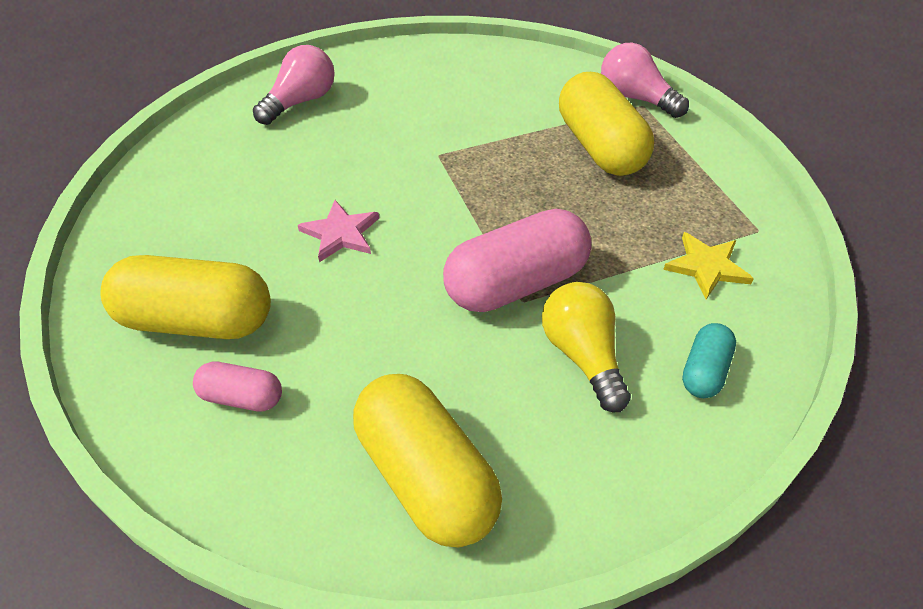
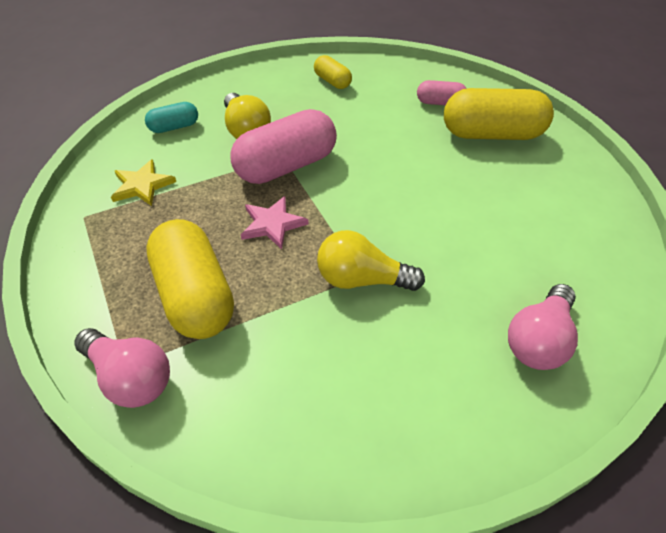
camera: 175 degrees right, 0 degrees up
pink star [298,200,379,262] -> pink star moved to [241,196,309,249]
yellow capsule [353,374,502,548] -> yellow capsule [314,55,352,89], size x0.51
turquoise capsule [682,323,736,398] -> turquoise capsule turned 45 degrees clockwise [145,102,198,133]
none -> yellow light bulb [317,230,425,291]

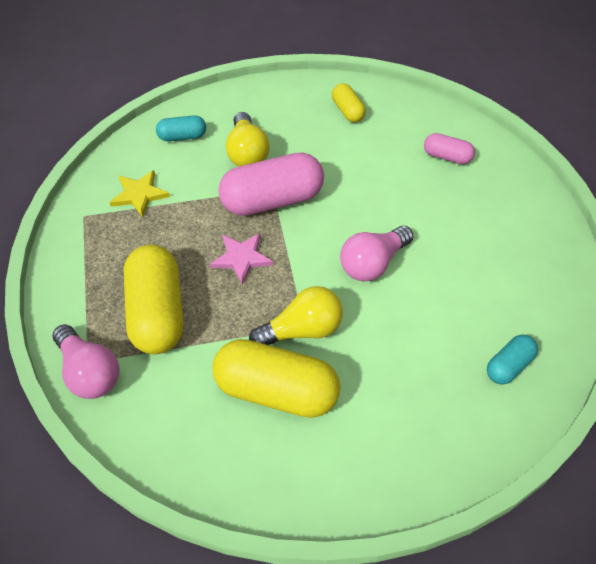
camera: 15 degrees right, 5 degrees up
yellow light bulb [317,230,425,291] -> yellow light bulb turned 135 degrees clockwise [249,286,343,345]
yellow capsule [444,88,554,140] -> yellow capsule moved to [212,339,340,418]
pink light bulb [508,284,578,370] -> pink light bulb moved to [340,226,413,282]
none -> turquoise capsule [487,334,538,385]

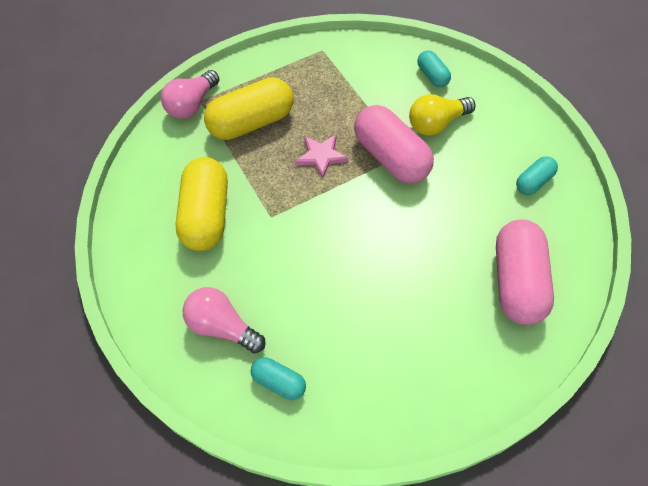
camera: 75 degrees right, 5 degrees up
yellow star [110,170,170,218] -> none
yellow light bulb [249,286,343,345] -> none
yellow capsule [332,83,366,122] -> turquoise capsule [516,156,558,195]
pink light bulb [340,226,413,282] -> pink light bulb moved to [182,287,266,354]
pink capsule [424,133,475,164] -> pink capsule [496,219,554,325], size x1.98

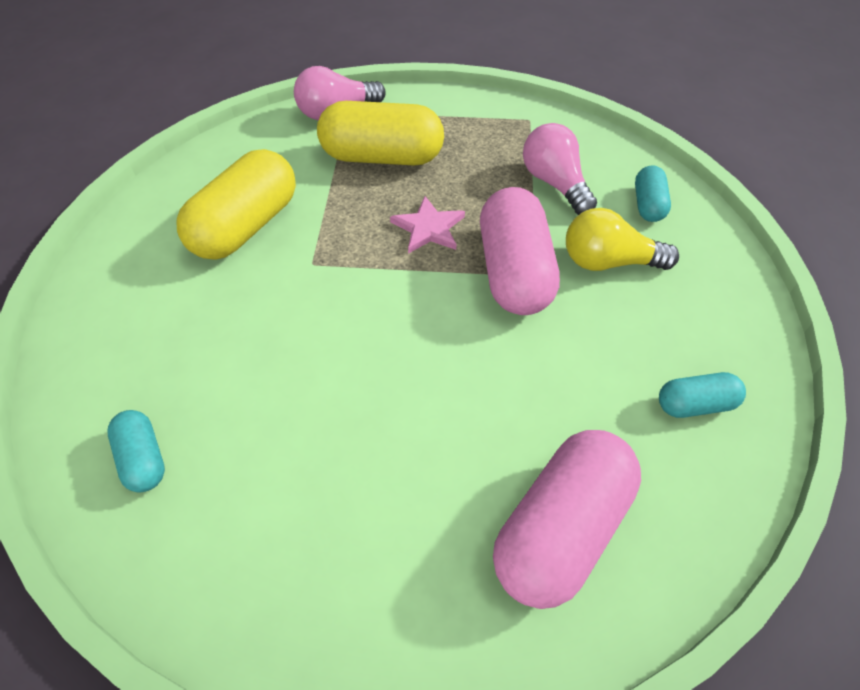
camera: 30 degrees right, 5 degrees down
pink light bulb [182,287,266,354] -> pink light bulb moved to [523,123,597,215]

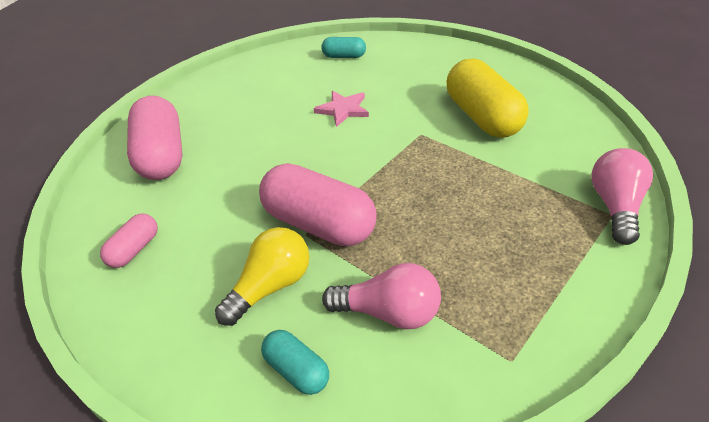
camera: 130 degrees right, 10 degrees down
yellow capsule [317,101,444,166] -> none
pink star [390,196,465,254] -> pink star moved to [313,91,369,127]
turquoise capsule [659,372,746,418] -> pink capsule [100,213,158,268]

